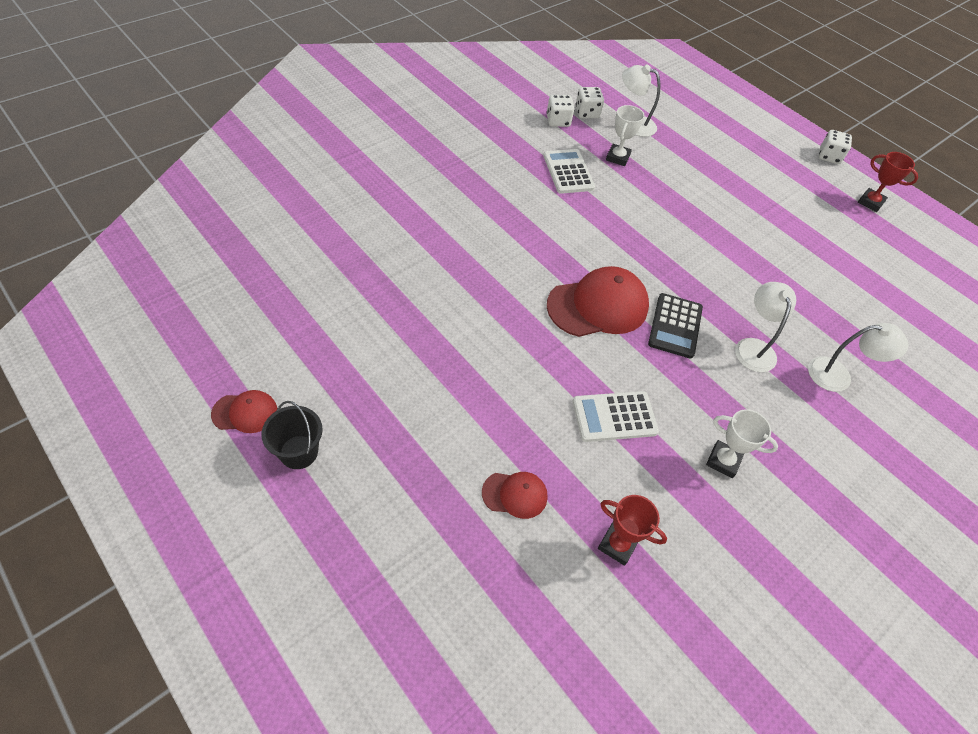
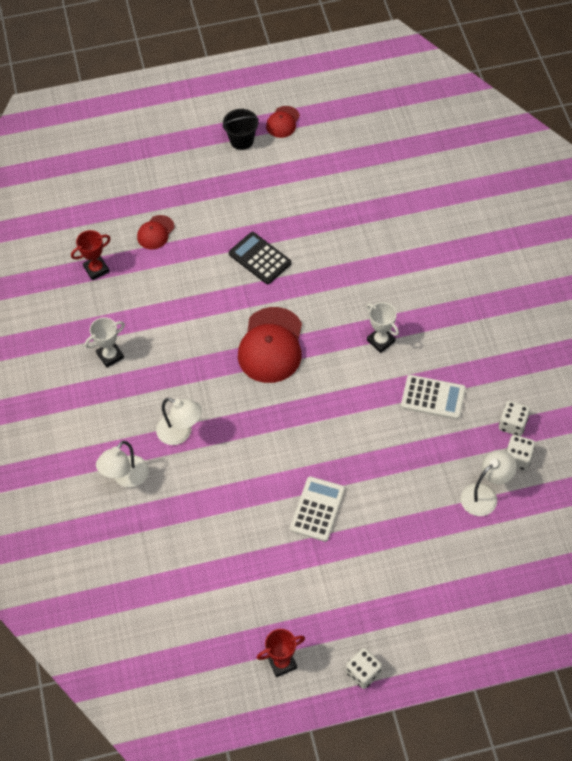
camera: 125 degrees right, 5 degrees up
white calculator [573,391,659,442] -> white calculator moved to [290,476,345,542]
white trophy [606,105,645,166] -> white trophy moved to [366,302,399,353]
black calculator [648,293,703,359] -> black calculator moved to [229,232,291,284]

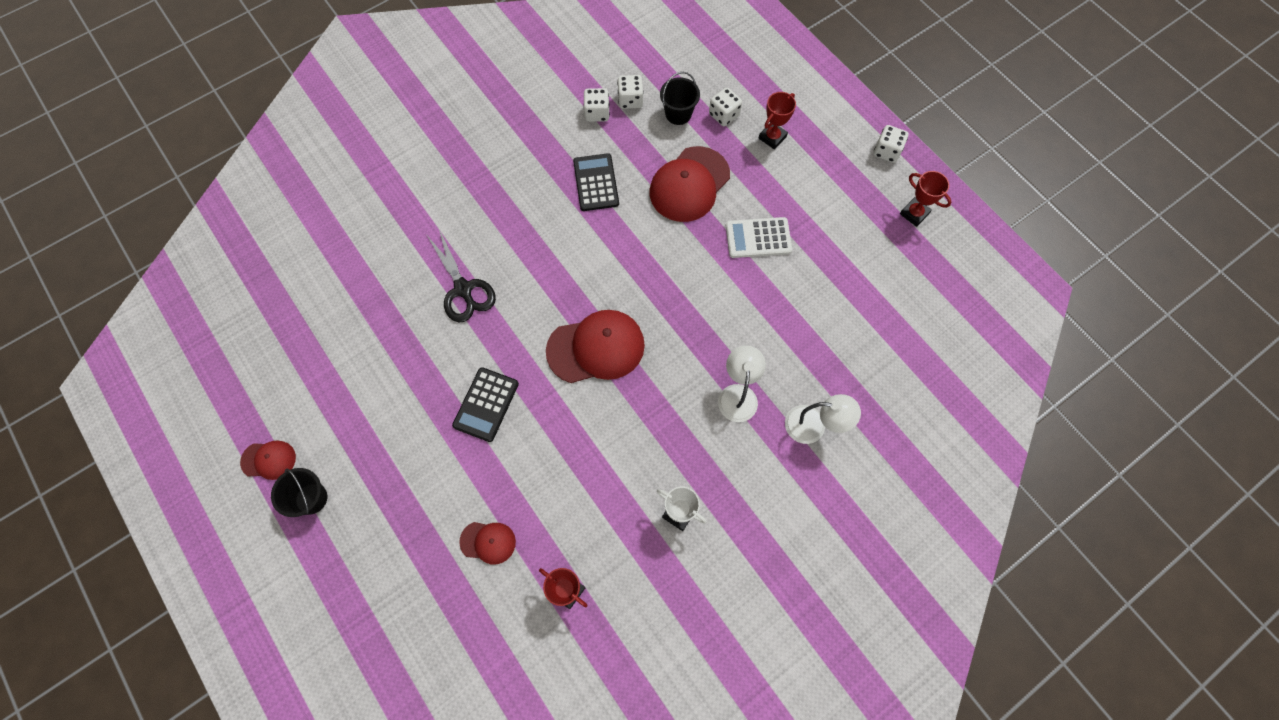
camera: 115 degrees left, 10 degrees up
white trophy [366,302,399,353] -> none
white calculator [401,375,466,419] -> black calculator [573,153,619,211]
white lamp [461,450,517,516] -> black bucket [660,72,700,125]
none -> black scissors [427,229,496,323]
none -> red cap [650,146,730,222]
none -> white dice [709,88,742,126]
none -> red trophy [758,92,796,149]

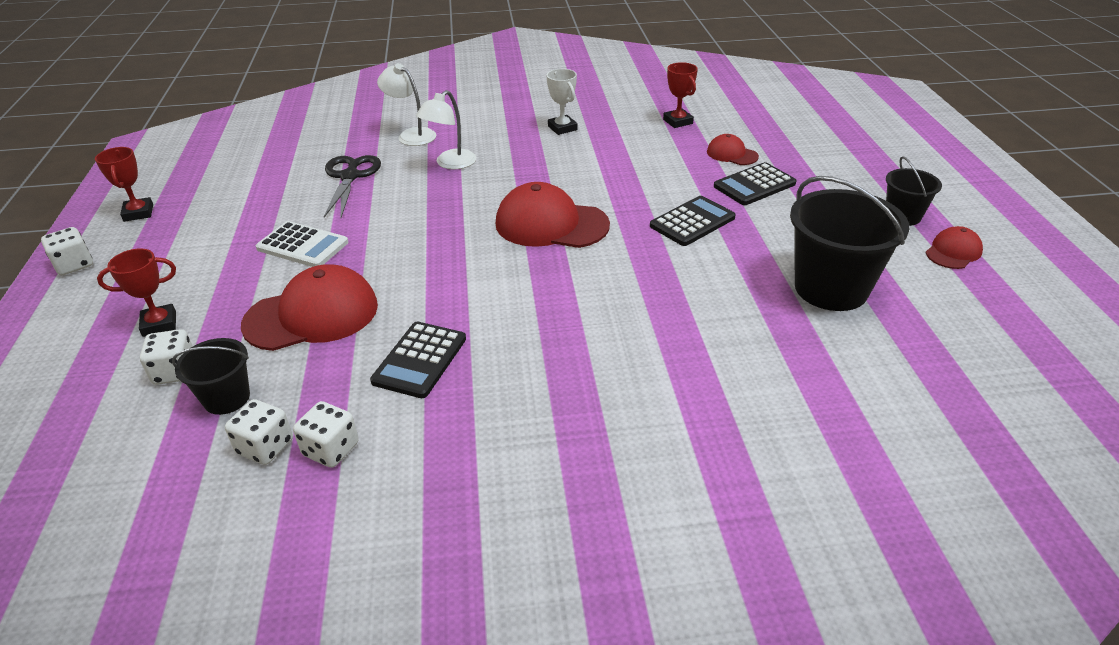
camera: 150 degrees left, 30 degrees down
red cap [240,440,296,480] -> red cap turned 105 degrees clockwise [925,226,983,269]
black scissors [427,229,496,323] -> black scissors moved to [324,155,381,218]
none -> black calculator [714,162,797,205]
none -> black bucket [790,176,909,311]

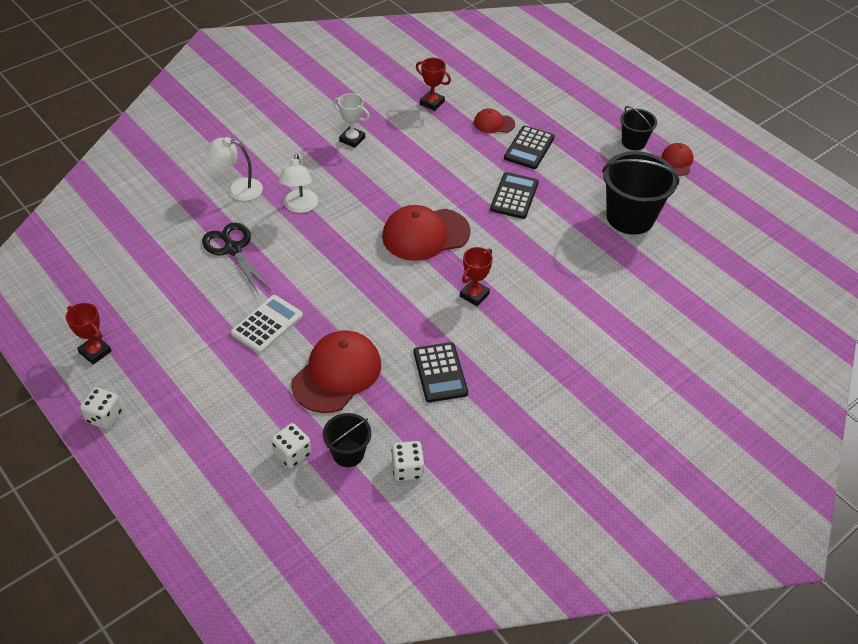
camera: 35 degrees left, 10 degrees up
red trophy [97,248,176,337] -> red trophy moved to [460,247,493,306]
white calculator [256,221,348,267] -> white calculator turned 45 degrees counterclockwise [231,295,303,354]
white dice [293,401,359,468] -> none

